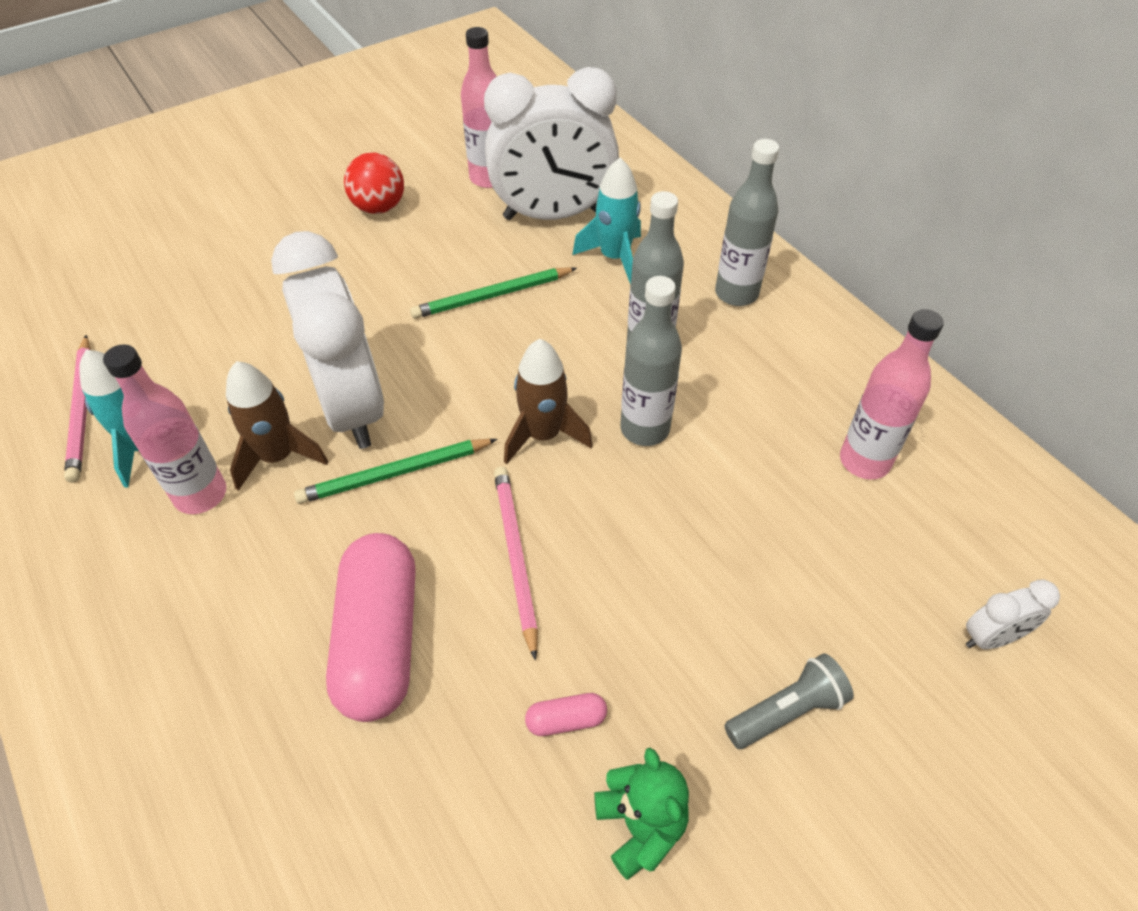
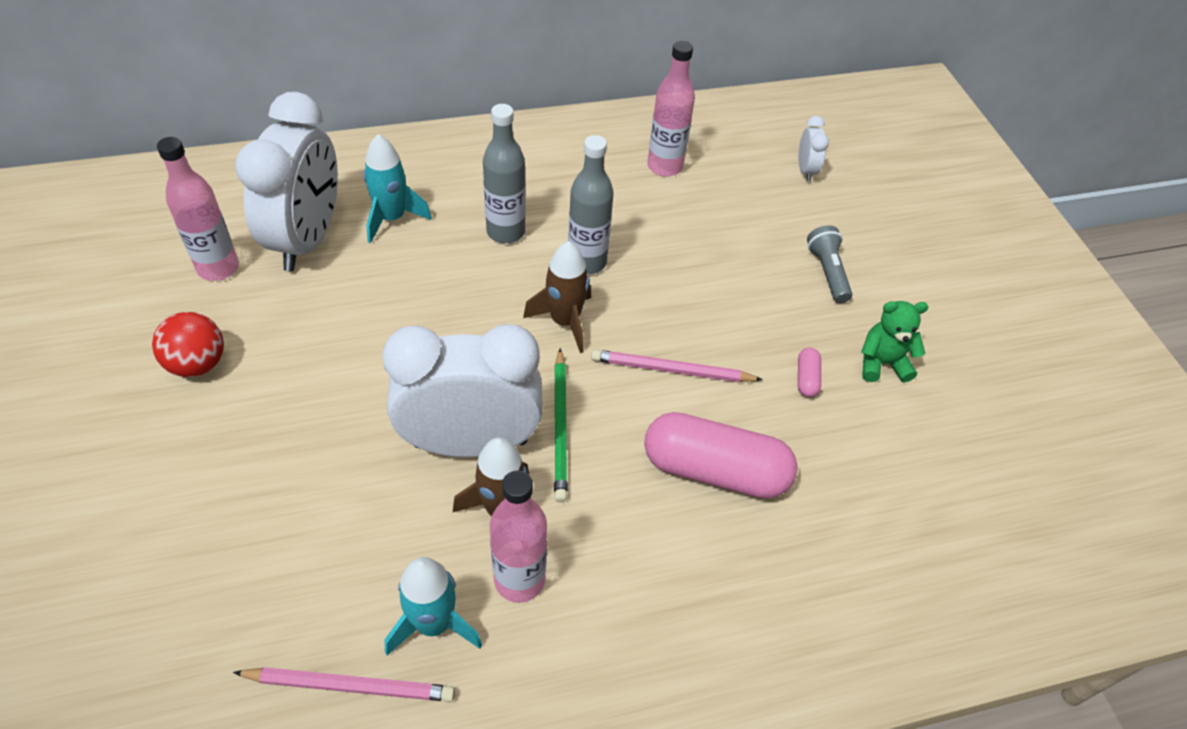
camera: 75 degrees left, 0 degrees up
green pencil [410,267,577,319] -> none
grey bottle [715,139,779,306] -> none

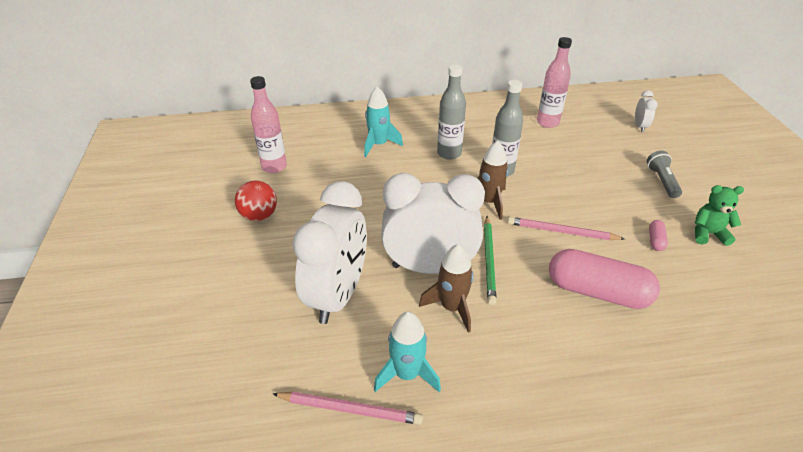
camera: 10 degrees right, 10 degrees down
white clock [235,92,338,271] -> white clock moved to [292,181,367,324]
pink bottle [490,470,547,603] -> none

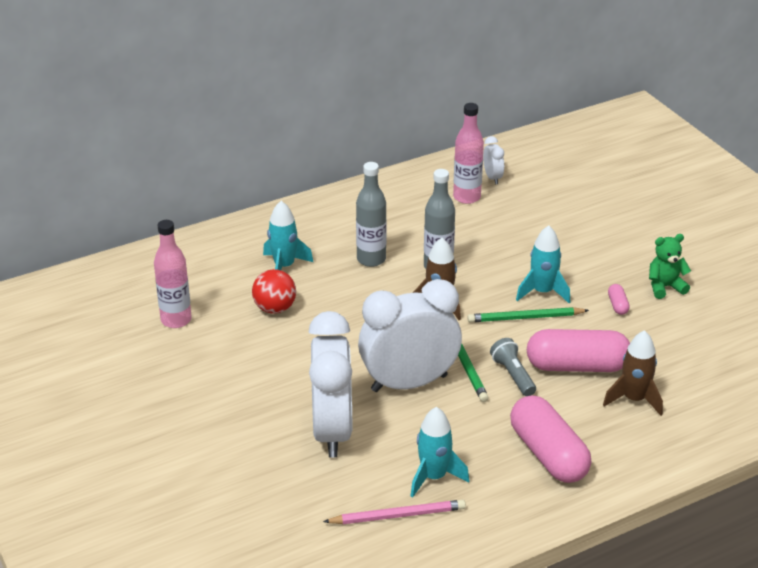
camera: 20 degrees left, 5 degrees down
red ball [235,180,277,221] -> red ball moved to [252,269,296,314]
brown rocket [419,244,474,333] -> brown rocket moved to [603,330,663,416]
pink pencil [508,217,625,240] -> green pencil [467,307,589,322]
white clock [635,90,658,132] -> white clock moved to [483,136,504,184]
grey flashlight [647,151,682,198] -> grey flashlight moved to [490,338,536,396]
none -> pink capsule [510,395,591,483]
none -> turquoise rocket [516,226,570,303]

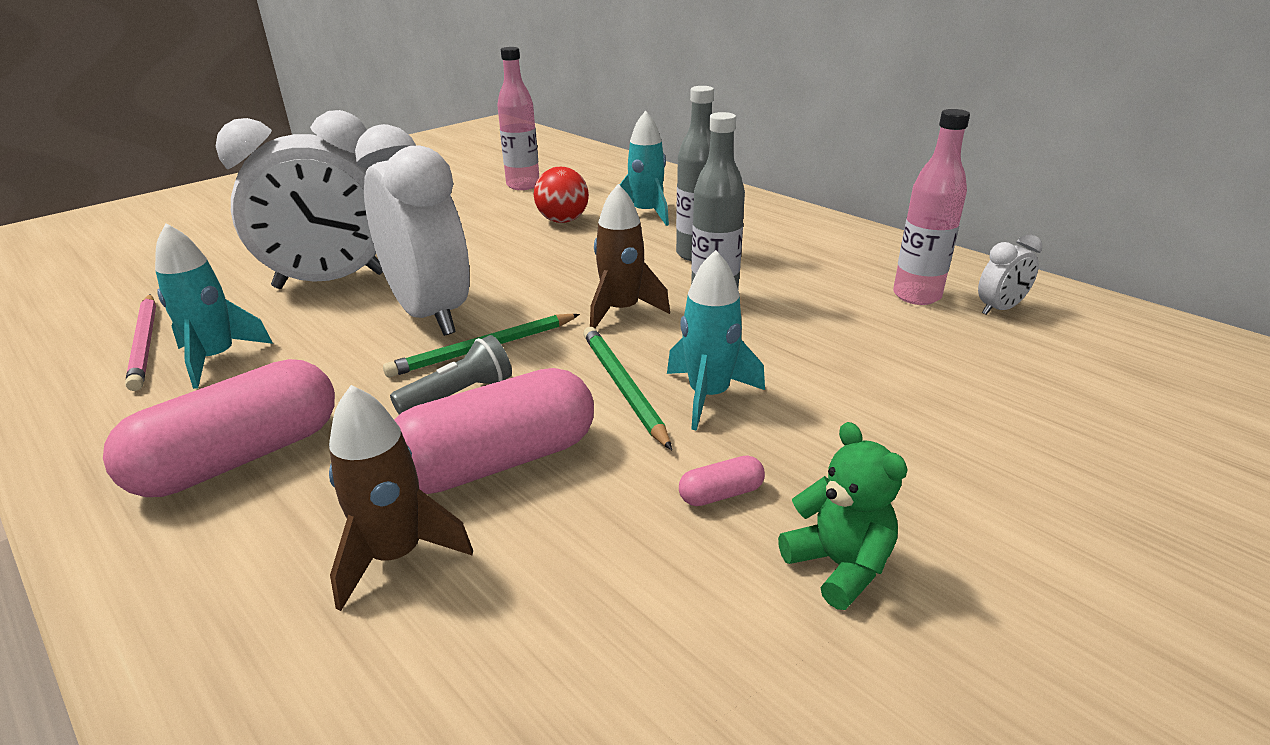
camera: 75 degrees right, 5 degrees down
pink capsule [527,329,630,372] -> pink capsule turned 75 degrees clockwise [394,368,594,494]

